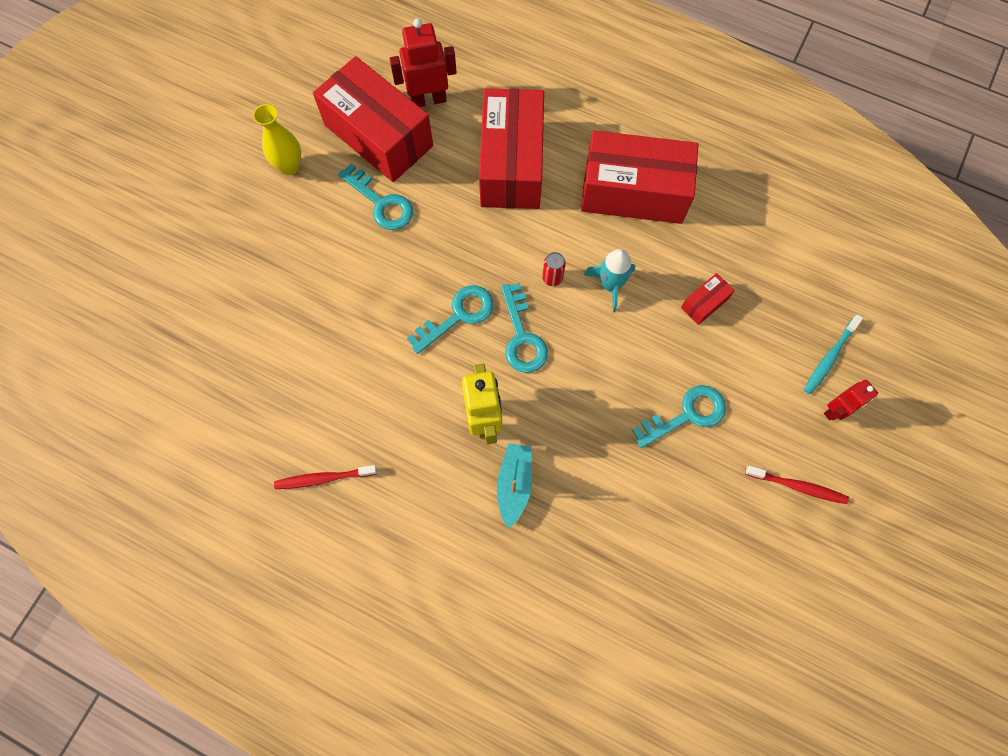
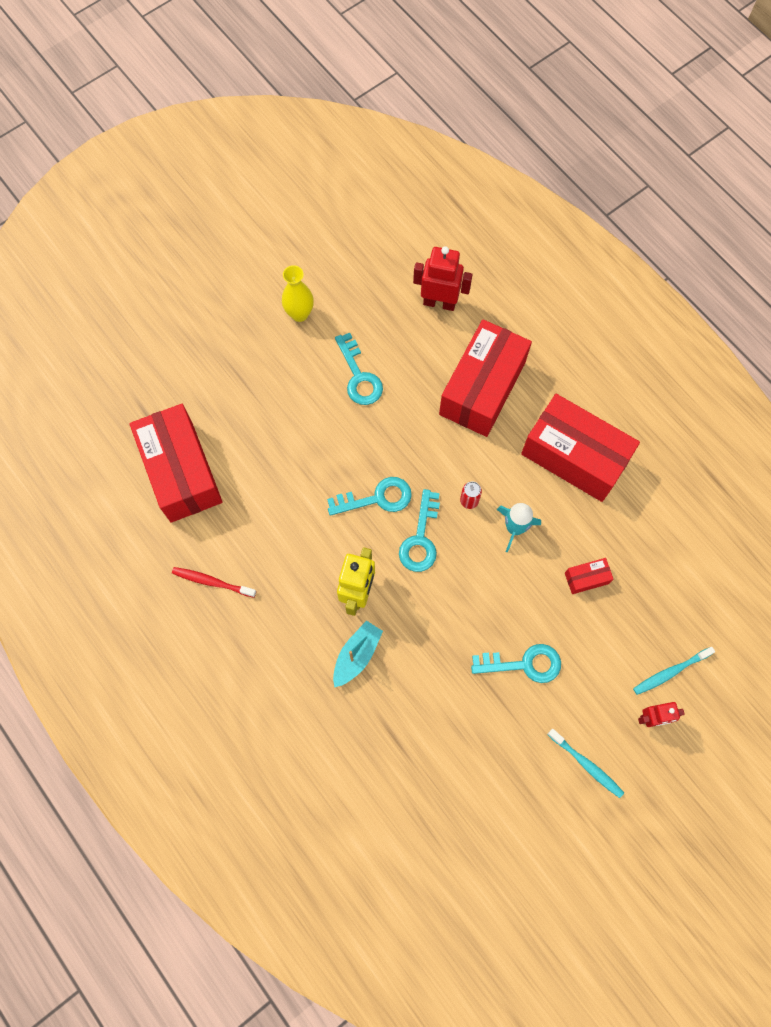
camera: 25 degrees right, 0 degrees up
red box [313,56,433,182] -> red box moved to [129,404,223,523]
red toothbrush [745,466,849,504] -> turquoise toothbrush [547,729,624,798]

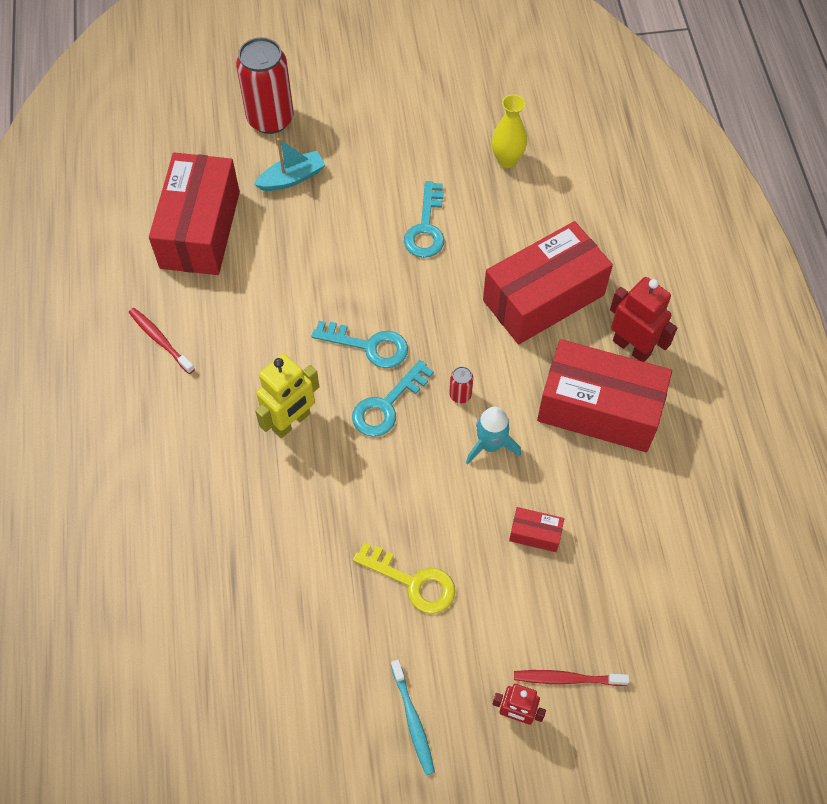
camera: 30 degrees right, 10 degrees down
yellow vase [282,265,314,322] -> yellow vase moved to [492,94,527,168]
turquoise boat [333,621,383,687] -> turquoise boat moved to [254,138,326,191]
red robot [413,246,473,311] -> red robot moved to [610,277,677,362]
turquoise key [471,644,561,683] -> yellow key [353,543,455,614]
red box [521,394,640,502] -> red box turned 45 degrees counterclockwise [537,339,672,452]
turquoise toothbrush [633,647,715,695] -> red toothbrush [514,670,629,686]
none -> red can [236,37,294,134]

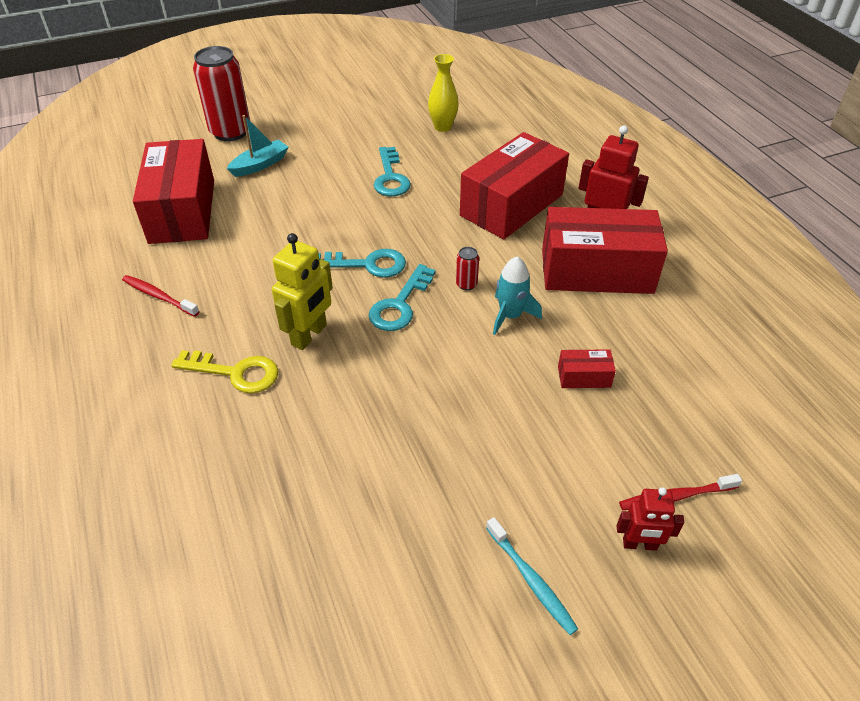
camera: 15 degrees left, 15 degrees down
yellow key [353,543,455,614] -> yellow key moved to [171,350,278,393]

